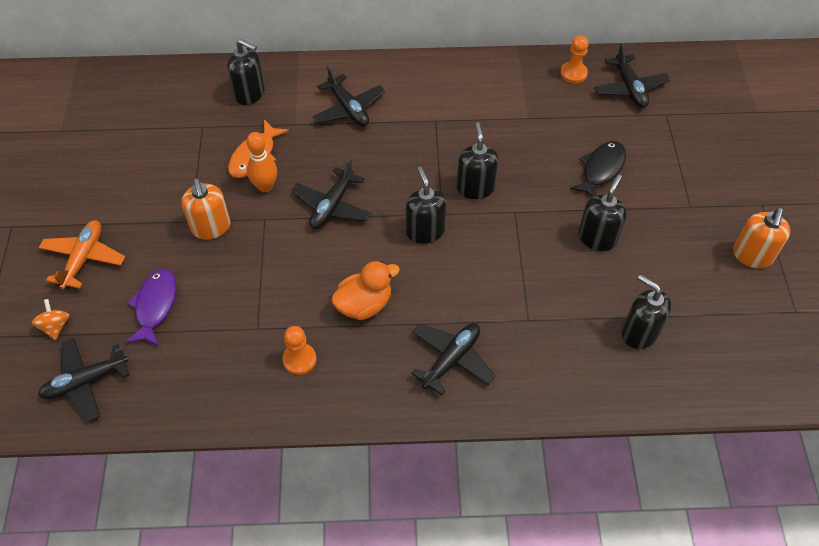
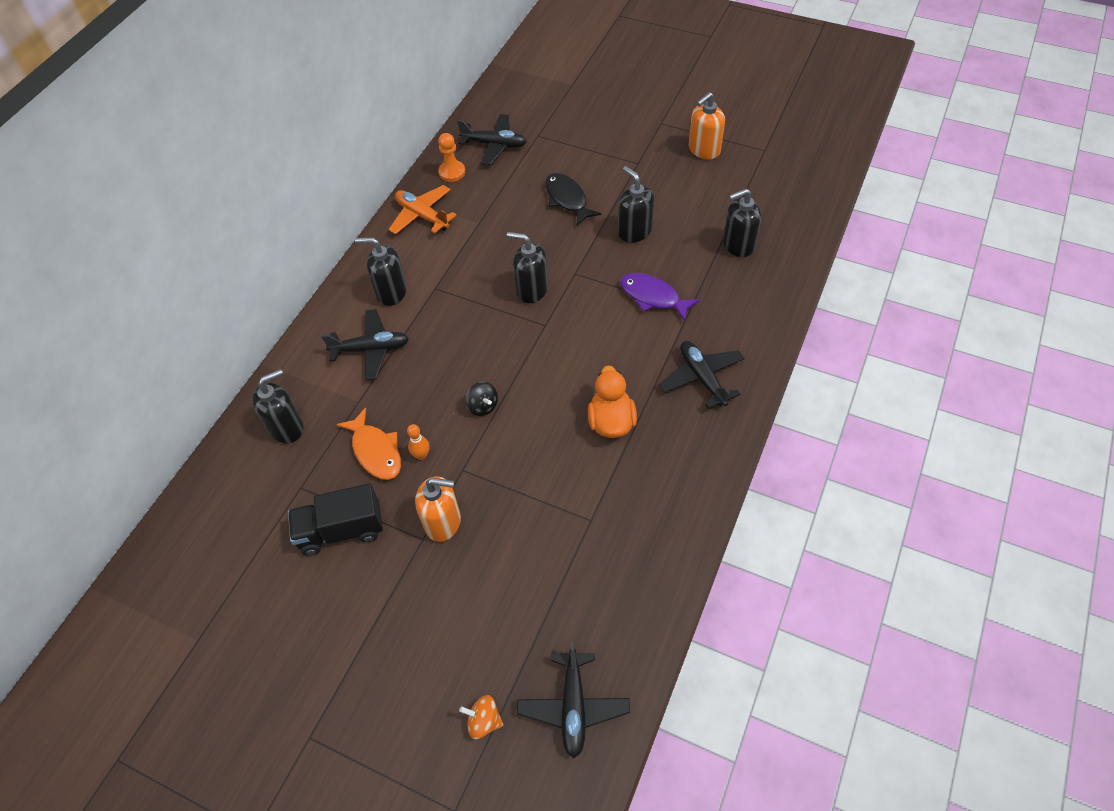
camera: 60 degrees left, 0 degrees up
orange plane [39,220,125,289] -> orange plane moved to [389,185,457,235]
purple fish [125,269,176,346] -> purple fish moved to [620,273,700,322]
orange bowling pin [246,132,277,192] -> orange bowling pin [407,424,430,460], size x0.62
orange pawn [283,326,317,375] -> none
black plane [292,159,371,229] -> black spinning top [465,382,498,416]
black soap dispenser [406,167,447,244] -> black soap dispenser moved to [355,237,407,306]
orange soap dispenser [733,208,791,268] -> orange soap dispenser turned 90 degrees clockwise [689,92,725,159]
none -> black truck [288,484,383,556]

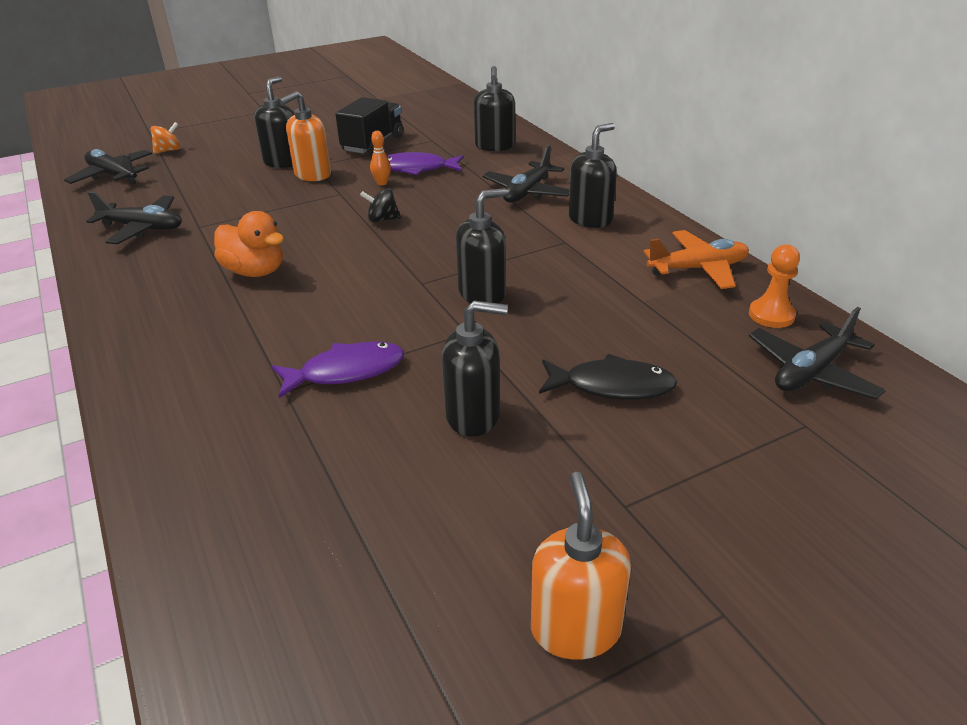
camera: 125 degrees right, 20 degrees down
orange fish [336,407,401,480] -> purple fish [387,152,464,175]
black plane [660,341,745,409] -> black plane moved to [86,192,182,244]
black soap dispenser [723,189,761,257] -> black soap dispenser moved to [254,76,294,168]

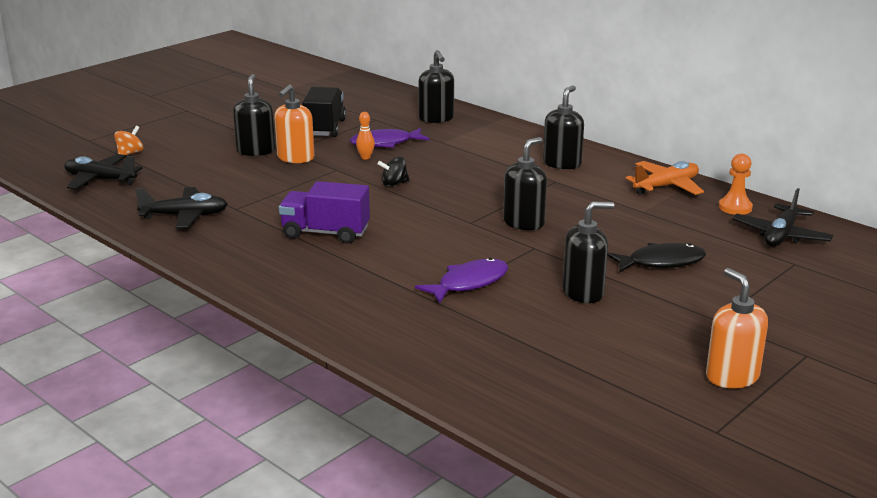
camera: 20 degrees left, 10 degrees down
orange duck [214,211,284,277] -> purple truck [279,181,370,244]
black plane [483,145,569,203] -> none

